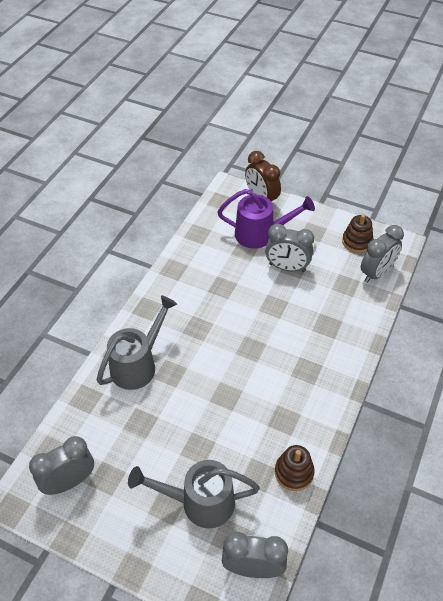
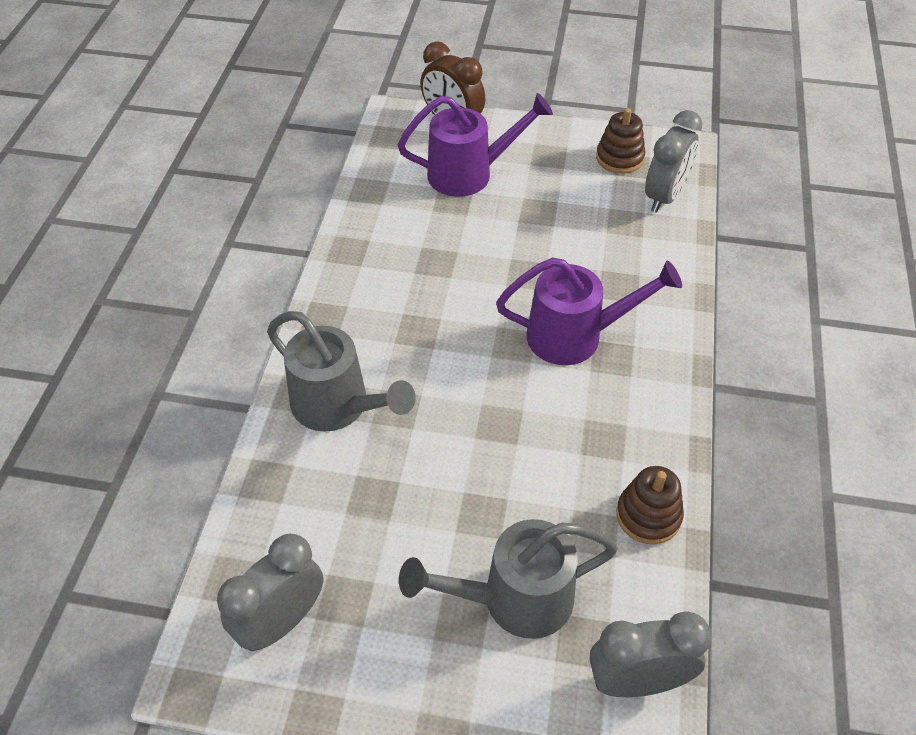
camera: 15 degrees left, 0 degrees up
grey watering can [97,295,177,390] -> grey watering can turned 105 degrees clockwise [267,311,416,432]
grey clock [265,224,314,272] -> none
none -> purple watering can [496,257,682,365]

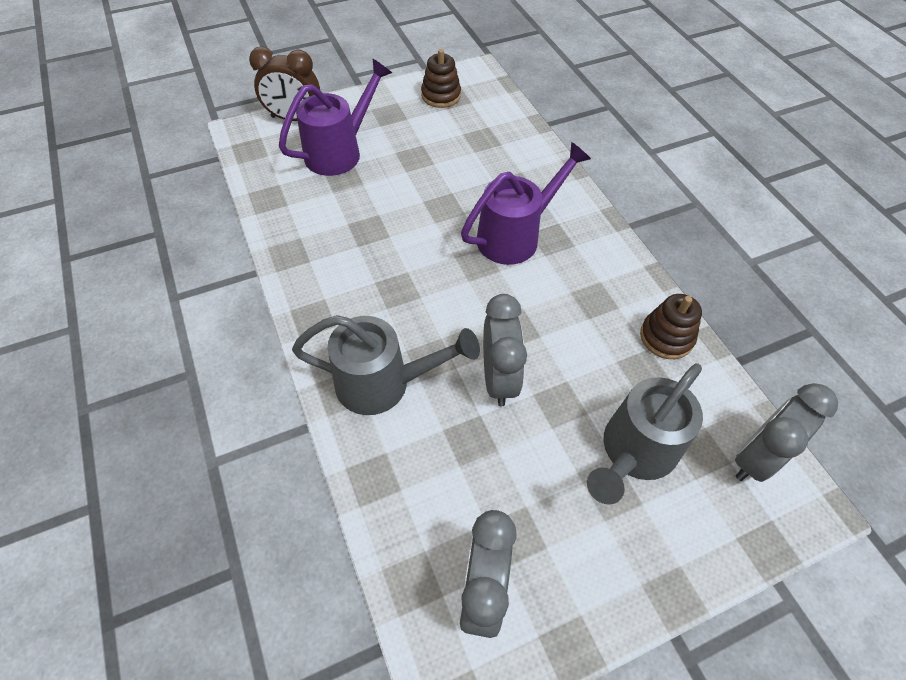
camera: 35 degrees left, 5 degrees up
grey clock [645,110,702,213] -> grey clock moved to [483,294,527,406]

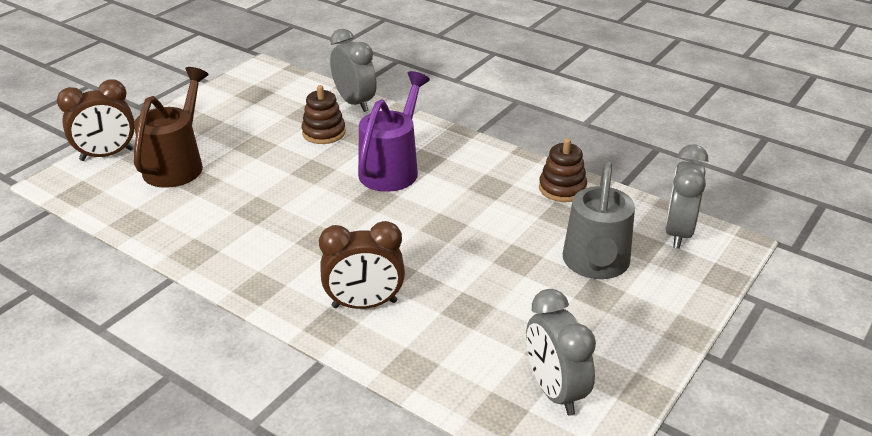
camera: 30 degrees left, 20 degrees down
purple watering can [279,58,392,176] -> brown watering can [134,67,209,188]
grey watering can [292,315,480,415] -> brown clock [319,221,405,309]
brown stacking toy [421,49,461,108] -> brown stacking toy moved to [301,85,346,144]
grey clock [483,294,527,406] -> grey clock moved to [330,29,377,112]

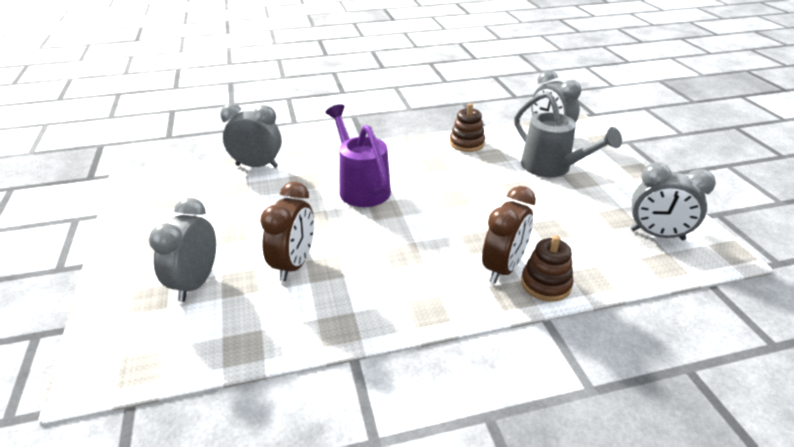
camera: 50 degrees left, 0 degrees up
brown clock [57,79,135,161] -> brown clock moved to [260,182,314,281]
brown watering can [134,67,209,188] -> grey clock [149,197,216,302]
brown stacking toy [301,85,346,144] -> brown stacking toy moved to [521,235,574,302]

